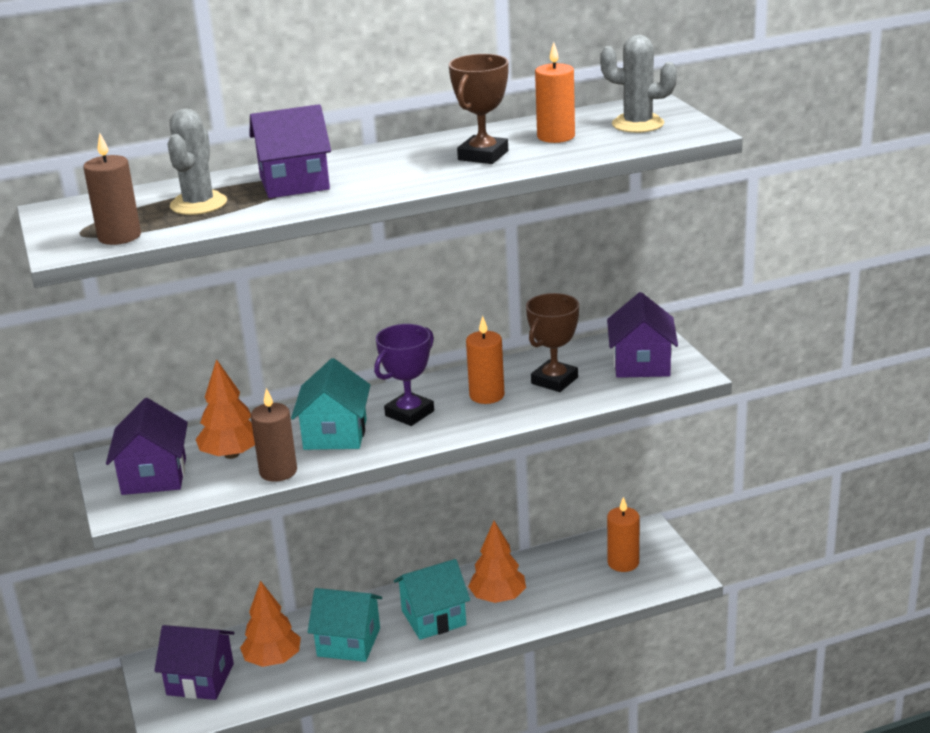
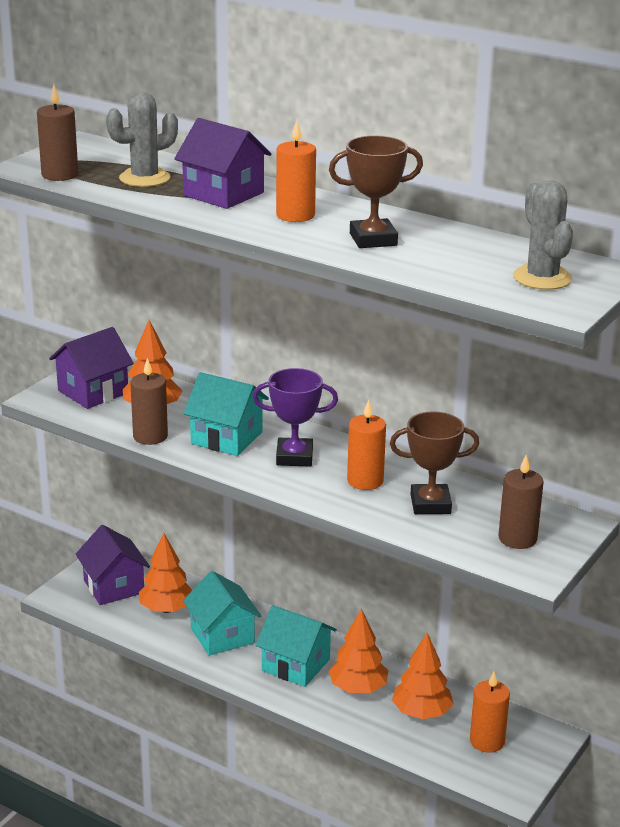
camera: 50 degrees right, 0 degrees up
turquoise house [291,358,371,450] -> turquoise house turned 60 degrees clockwise [183,372,269,456]
orange candle [535,42,575,143] -> orange candle moved to [276,120,316,222]
purple house [607,292,678,378] -> brown candle [499,455,544,549]
none -> orange tree [392,633,454,719]

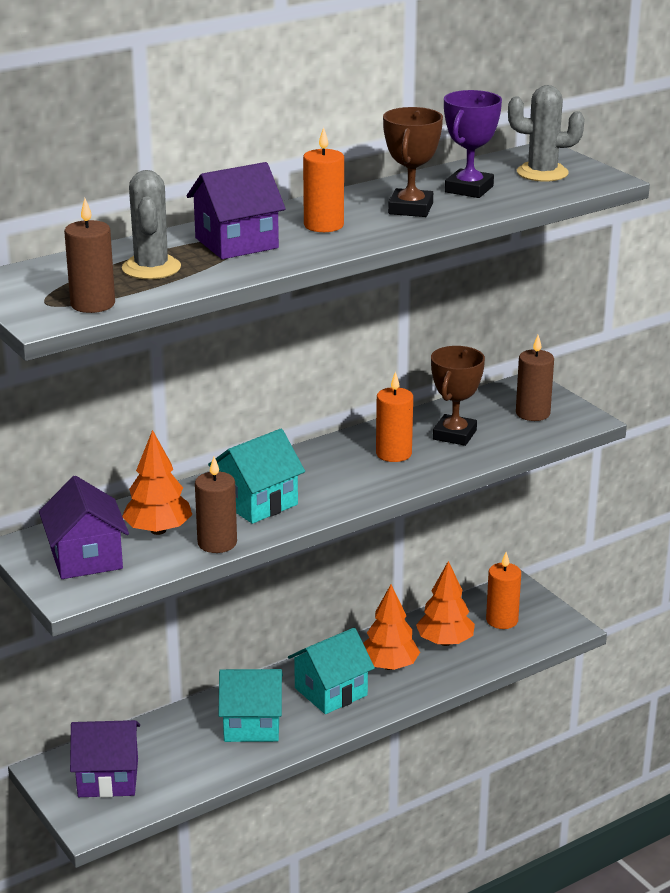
camera: 65 degrees left, 0 degrees up
orange tree [139,533,192,613] -> none
purple trophy [253,368,338,467] -> purple trophy moved to [444,90,502,198]

